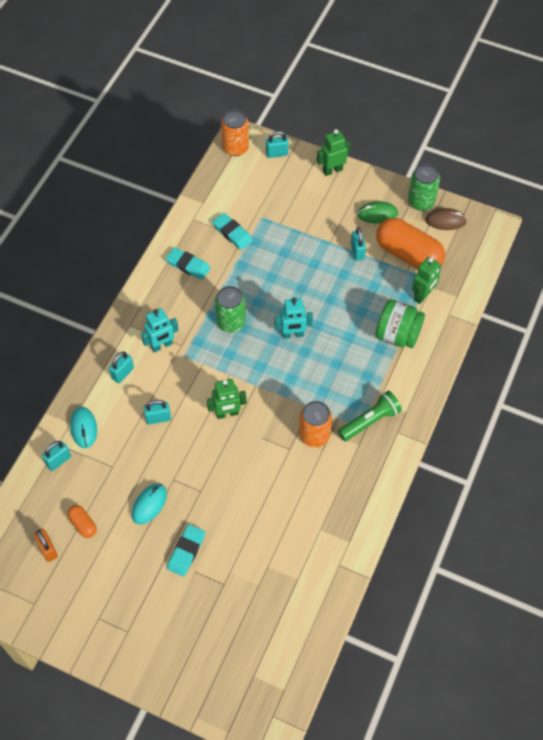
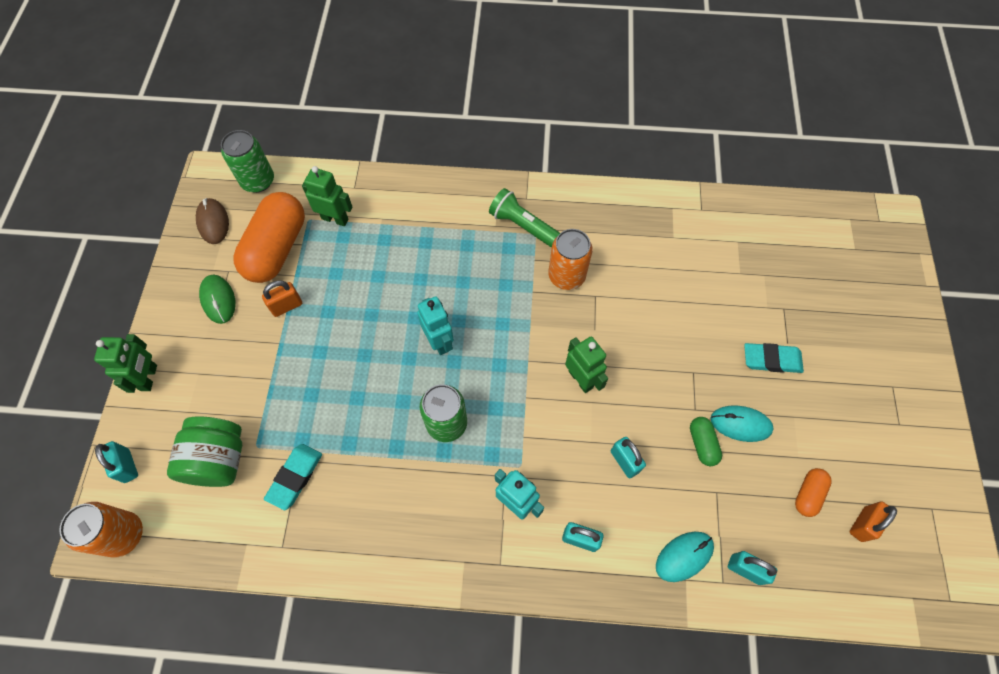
camera: 110 degrees left, 5 degrees up
turquoise eraser [166,247,210,280] -> none
green robot [317,129,350,176] -> green robot turned 135 degrees counterclockwise [94,334,157,393]
turquoise padlock [351,227,366,261] -> orange padlock [262,280,302,317]
green jar [375,299,425,348] -> green jar moved to [167,416,242,487]
green can [408,164,440,211] -> green can moved to [221,130,274,193]
none -> green capsule [690,417,722,466]

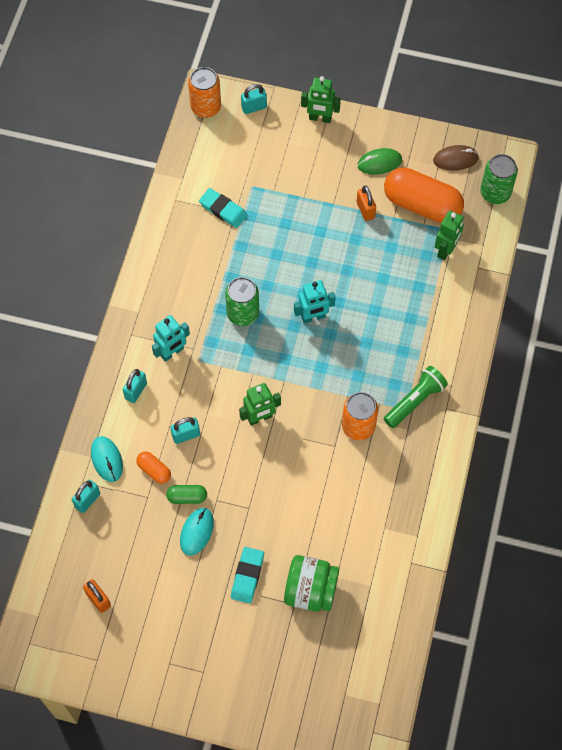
camera: 100 degrees right, 0 degrees up
green jar [167,416,242,487] -> green jar moved to [284,555,339,611]
orange capsule [795,468,832,517] -> orange capsule moved to [136,451,171,484]

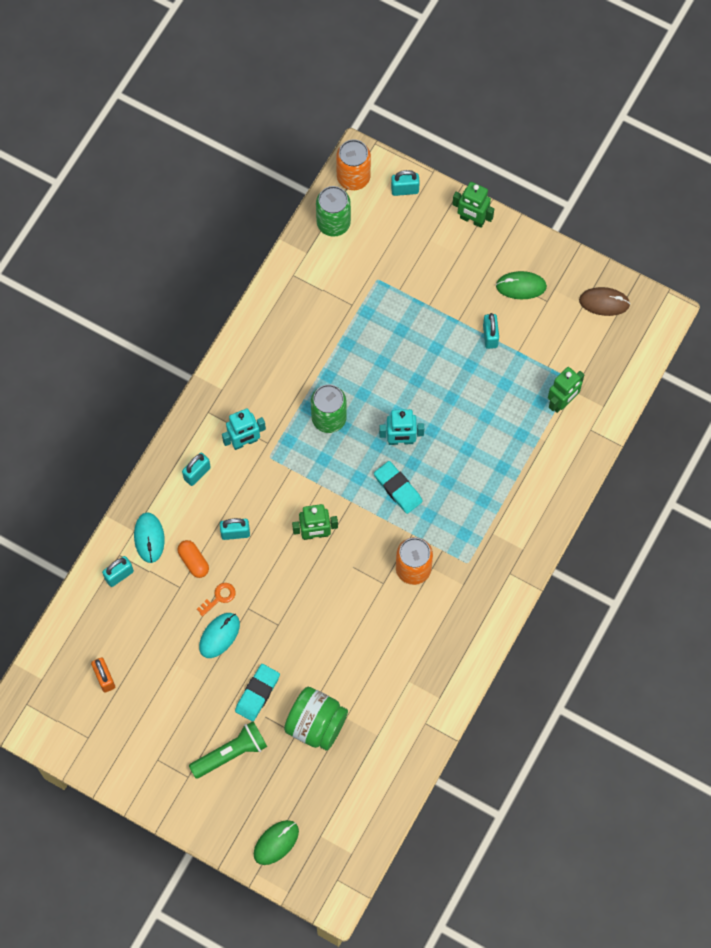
camera: 15 degrees right, 5 degrees up
green capsule [166,485,207,504] -> orange key [197,583,236,617]
turquoise eraser [199,188,247,228] -> turquoise eraser moved to [374,461,423,514]
orange padlock [357,185,376,221] -> turquoise padlock [483,313,499,349]
orange capsule [384,167,464,223] -> none
green flashlight [384,366,448,428] -> green flashlight moved to [189,721,267,779]
green can [480,154,518,204] -> green can moved to [316,186,351,237]
none -> green mouse [254,820,299,865]

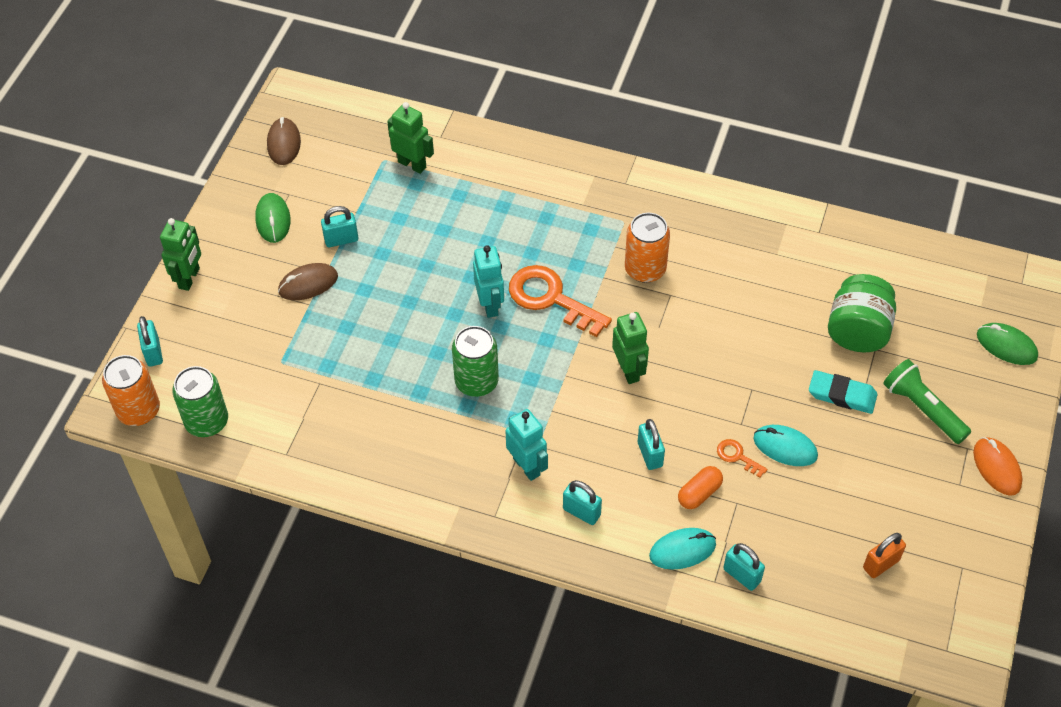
camera: 100 degrees left, 15 degrees down
turquoise eraser [374,461,423,514] -> orange key [509,265,612,337]
none -> brown mouse [278,263,338,300]
none -> orange mouse [973,437,1022,496]

